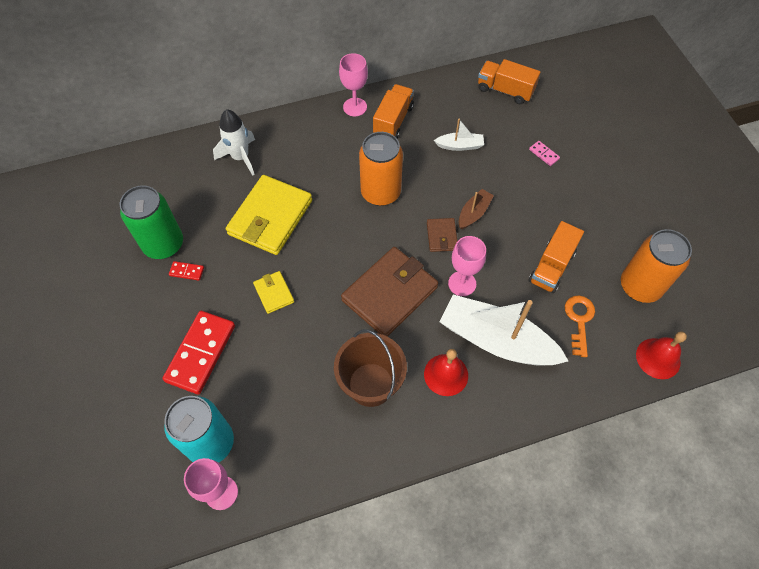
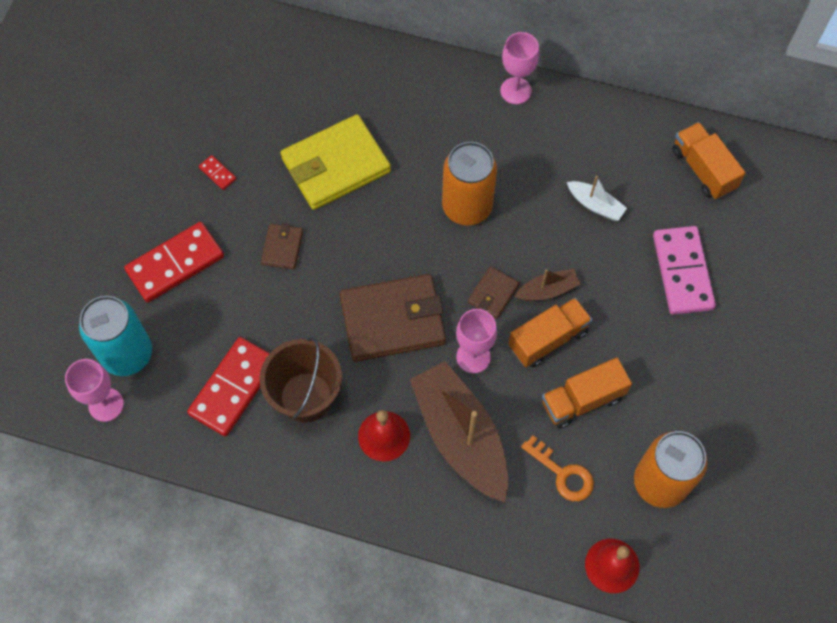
camera: 35 degrees right, 5 degrees up
green can [120,185,183,259] -> none
white rocket [213,109,255,175] -> none
yellow wallet [253,271,294,314] -> brown wallet [261,223,303,269]
orange truck [373,84,414,138] -> orange truck moved to [508,298,592,367]
white boat [440,294,568,366] -> brown boat [410,361,508,502]
pink domino [529,141,560,166] -> pink domino [653,226,716,315], size x2.35
orange key [565,296,595,357] -> orange key turned 90 degrees clockwise [521,435,594,501]
none -> red domino [187,337,270,436]

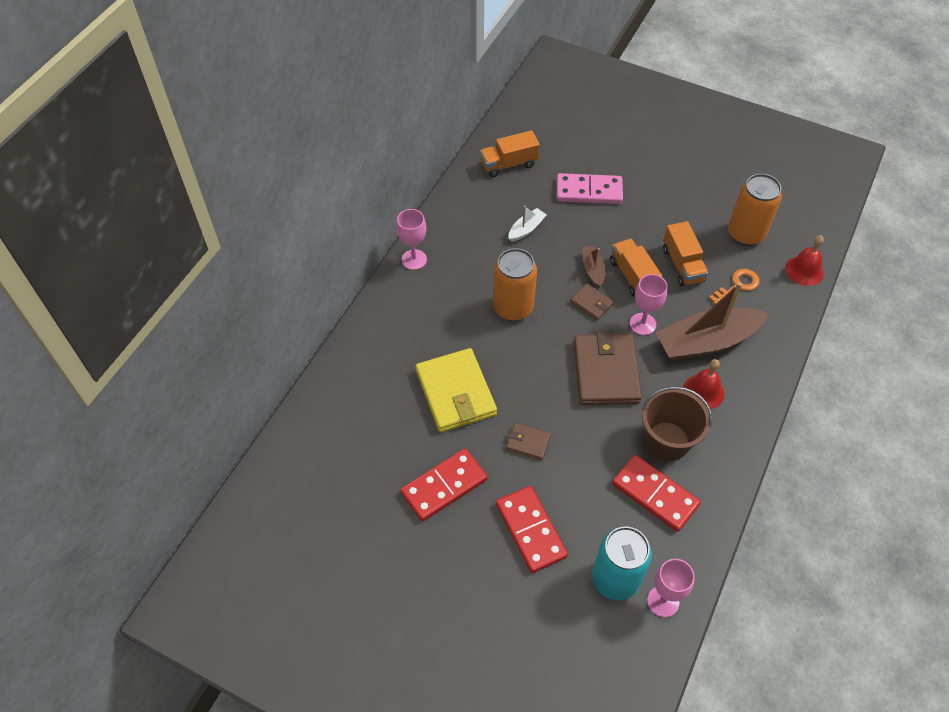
camera: 80 degrees left, 10 degrees down
red domino [199,155,236,190] -> red domino [400,449,487,521], size x2.35

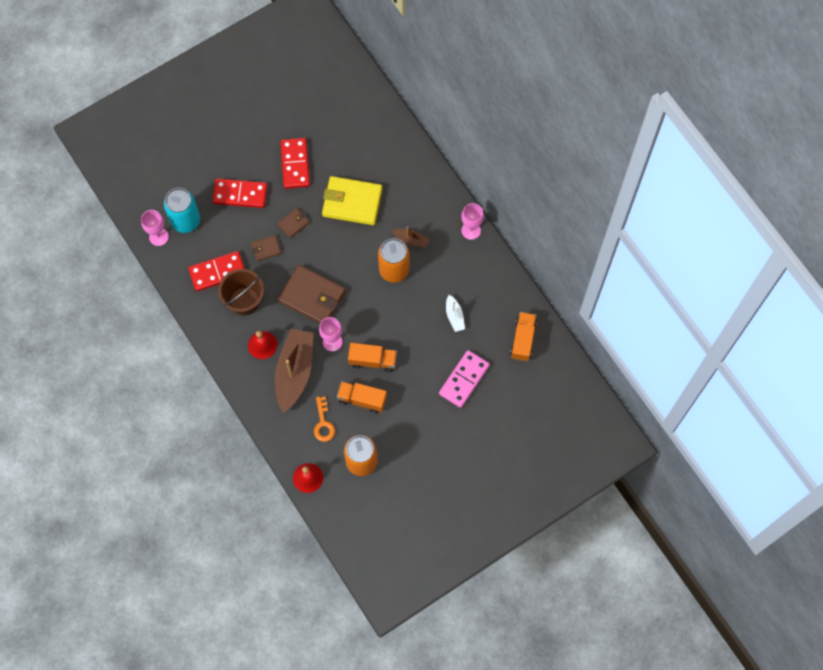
camera: 120 degrees right, 15 degrees up
brown wallet [570,284,614,320] -> brown wallet moved to [251,235,281,261]
brown boat [582,246,605,288] -> brown boat moved to [391,227,429,248]

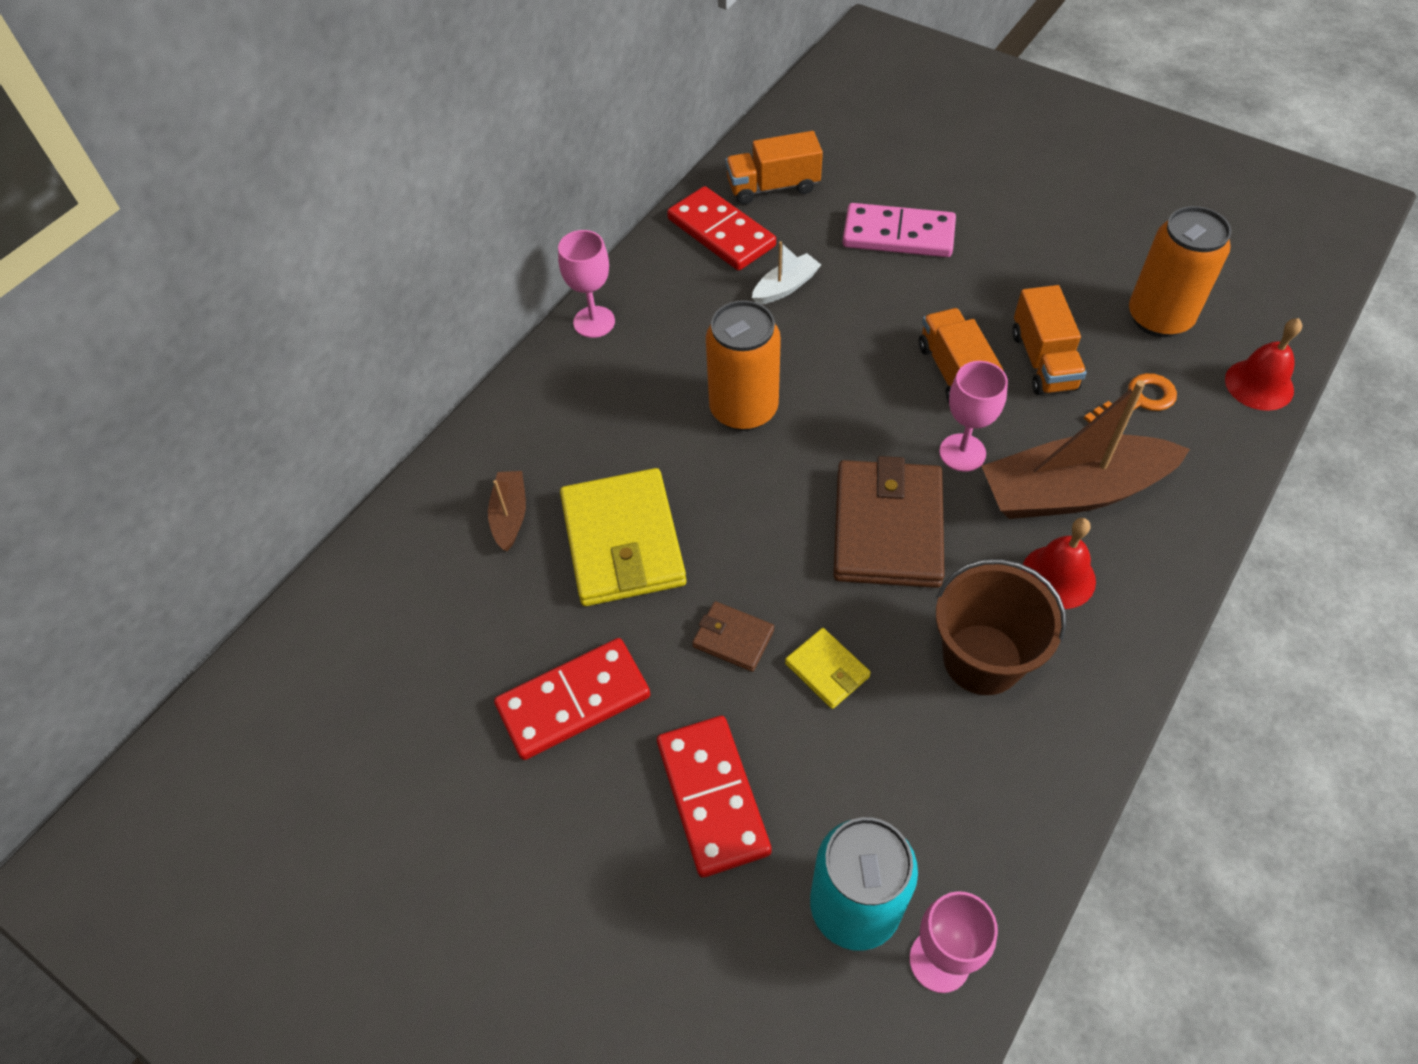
camera: 110 degrees left, 15 degrees down
red domino [188,251,245,291] -> red domino moved to [667,186,776,271]
brown wallet [251,235,281,261] -> yellow wallet [785,628,871,709]
brown boat [391,227,429,248] -> brown boat moved to [488,471,526,551]

